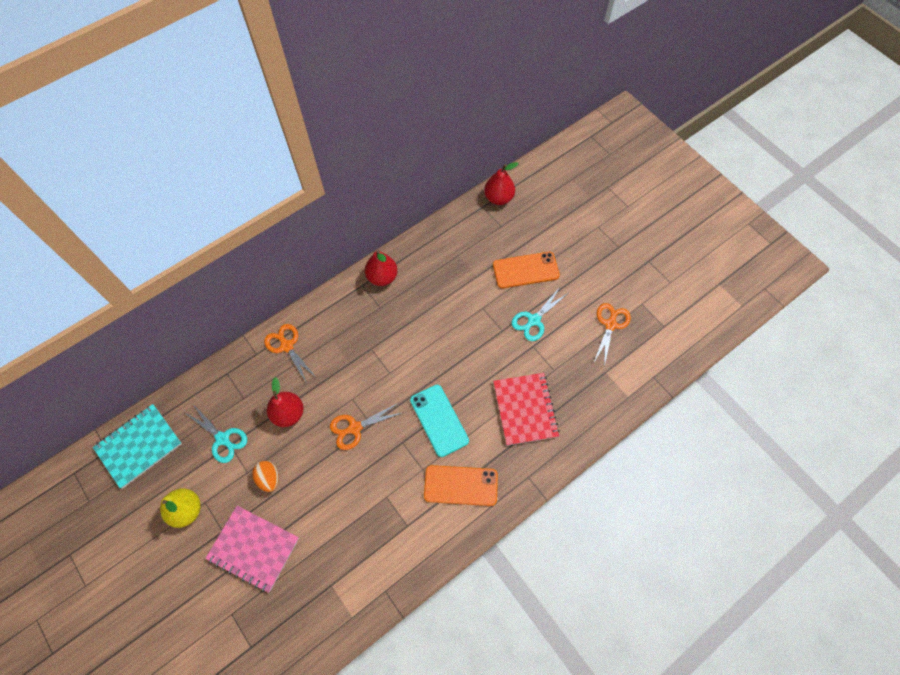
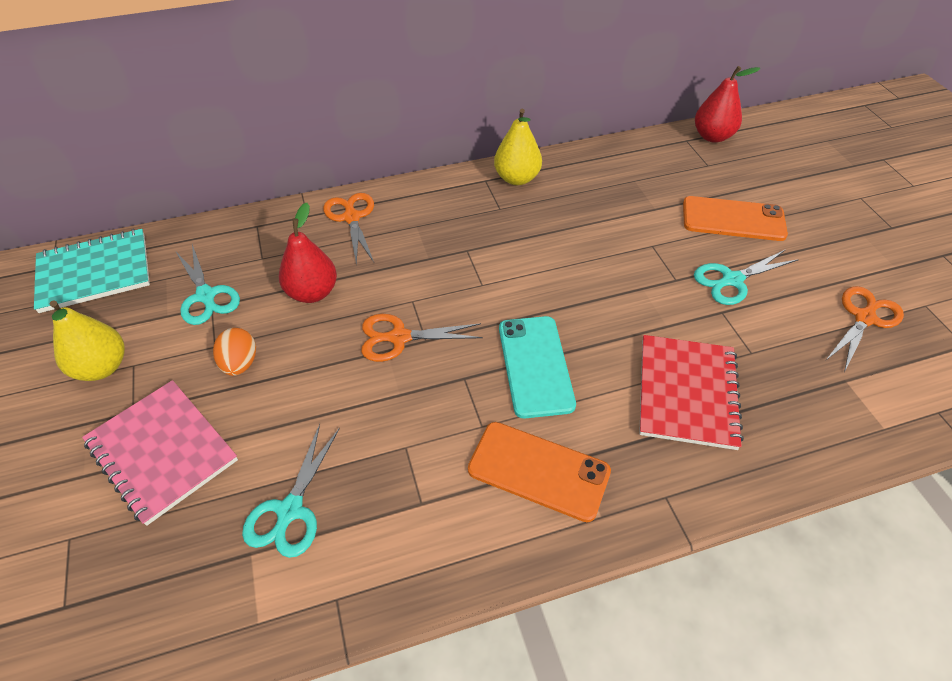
camera: 20 degrees right, 15 degrees down
red pear [365,250,398,286] -> yellow pear [494,109,542,185]
none -> turquoise scissors [242,424,340,558]

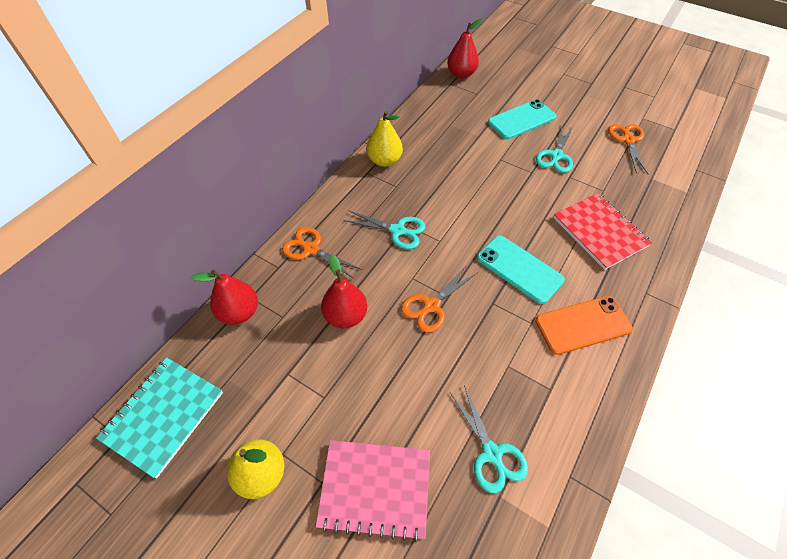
camera: 40 degrees left, 5 degrees up
turquoise scissors [176,244,240,325] -> turquoise scissors moved to [343,210,426,249]
orange egg [213,328,256,376] -> none
orange phone [683,196,788,241] -> turquoise phone [488,99,557,139]
none -> red pear [191,270,258,325]

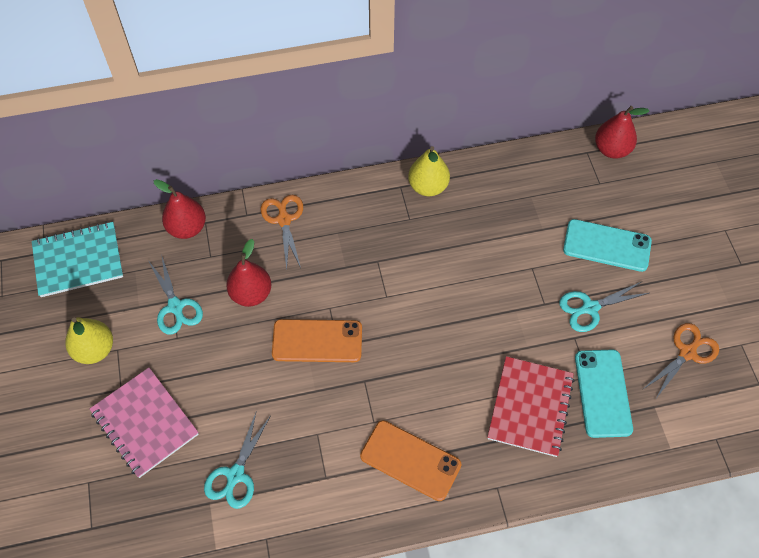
camera: 45 degrees right, 5 degrees up
turquoise scissors [343,210,426,249] -> turquoise scissors moved to [148,257,203,335]
orange scissors [401,265,478,332] -> orange phone [272,319,362,362]
turquoise phone [477,235,565,304] -> turquoise phone moved to [575,350,633,438]

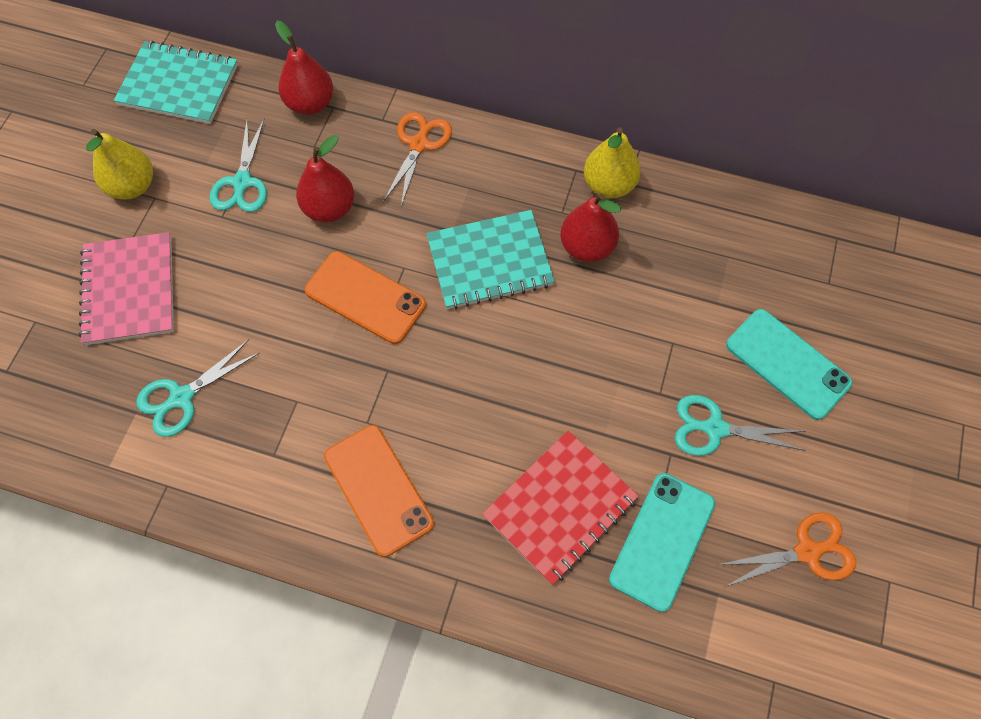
camera: 30 degrees right, 5 degrees up
red pear [595,106,649,159] -> red pear moved to [560,193,621,262]
none -> turquoise notebook [426,210,555,310]

